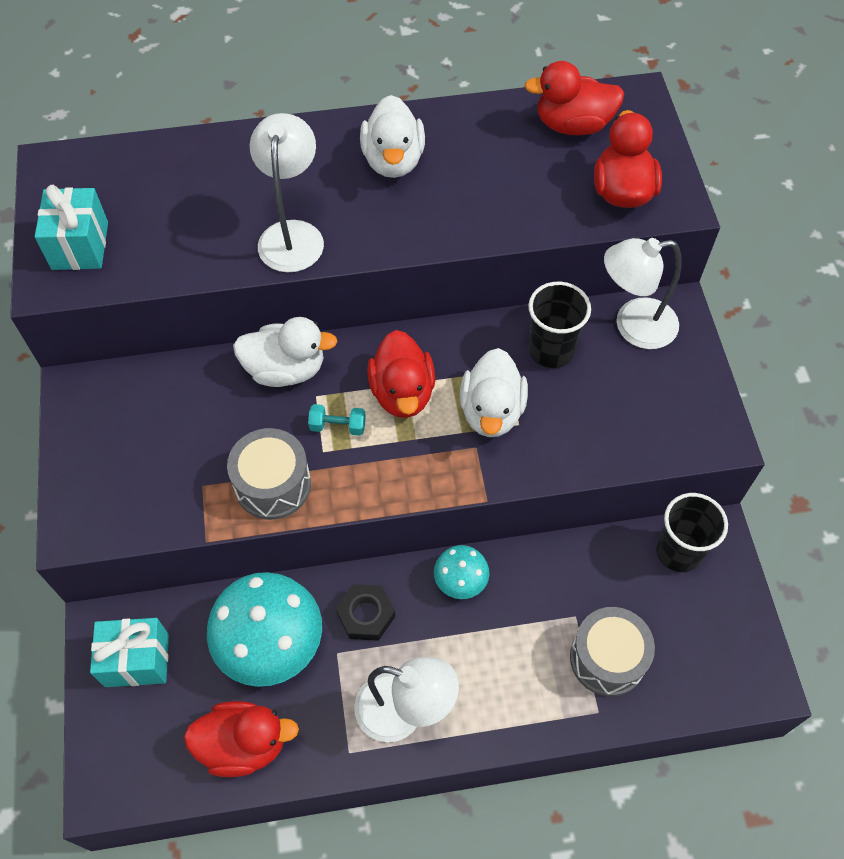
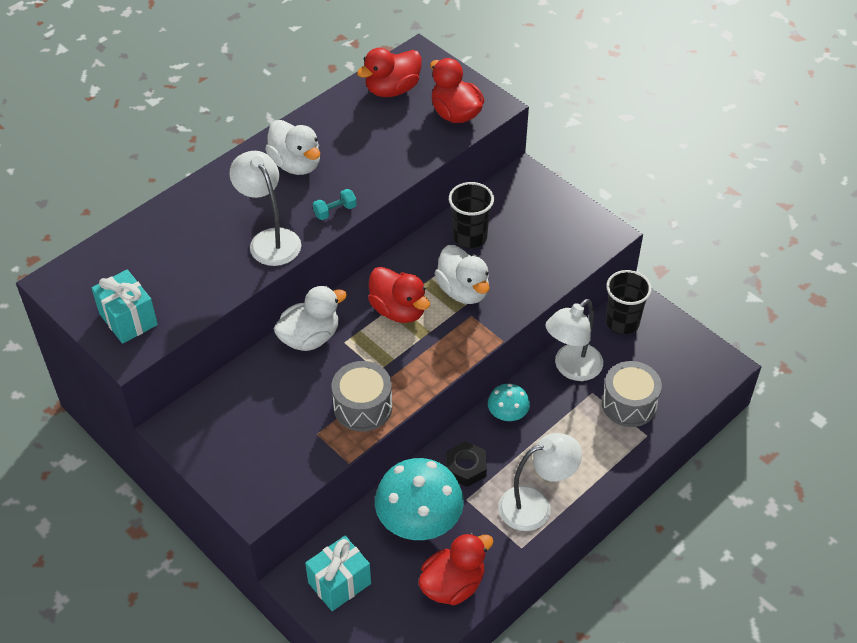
camera: 35 degrees left, 10 degrees down
turquoise dumbbell [308,404,366,436] -> turquoise dumbbell moved to [313,189,357,220]
white lamp [604,238,681,349] -> white lamp moved to [545,299,603,381]

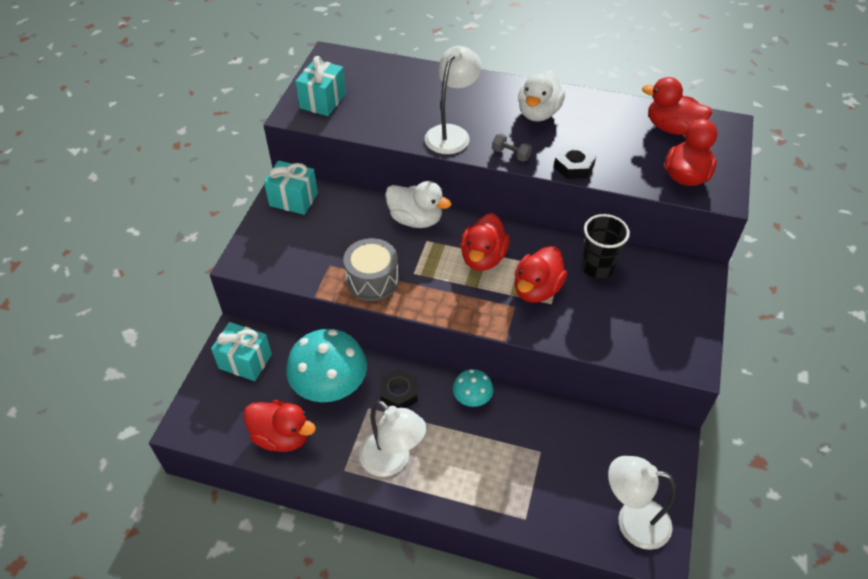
camera: 60 degrees right, 0 degrees up
turquoise dumbbell [313,189,357,220] -> grey dumbbell [492,134,532,162]
white duck [435,245,490,304] -> red duck [514,246,567,303]
white lamp [545,299,603,381] -> white lamp moved to [608,456,676,550]
grey drum [602,361,662,427] -> none
black cup [606,270,652,335] -> none
none -> turquoise gift [264,161,318,215]
none -> black nut [554,144,596,179]

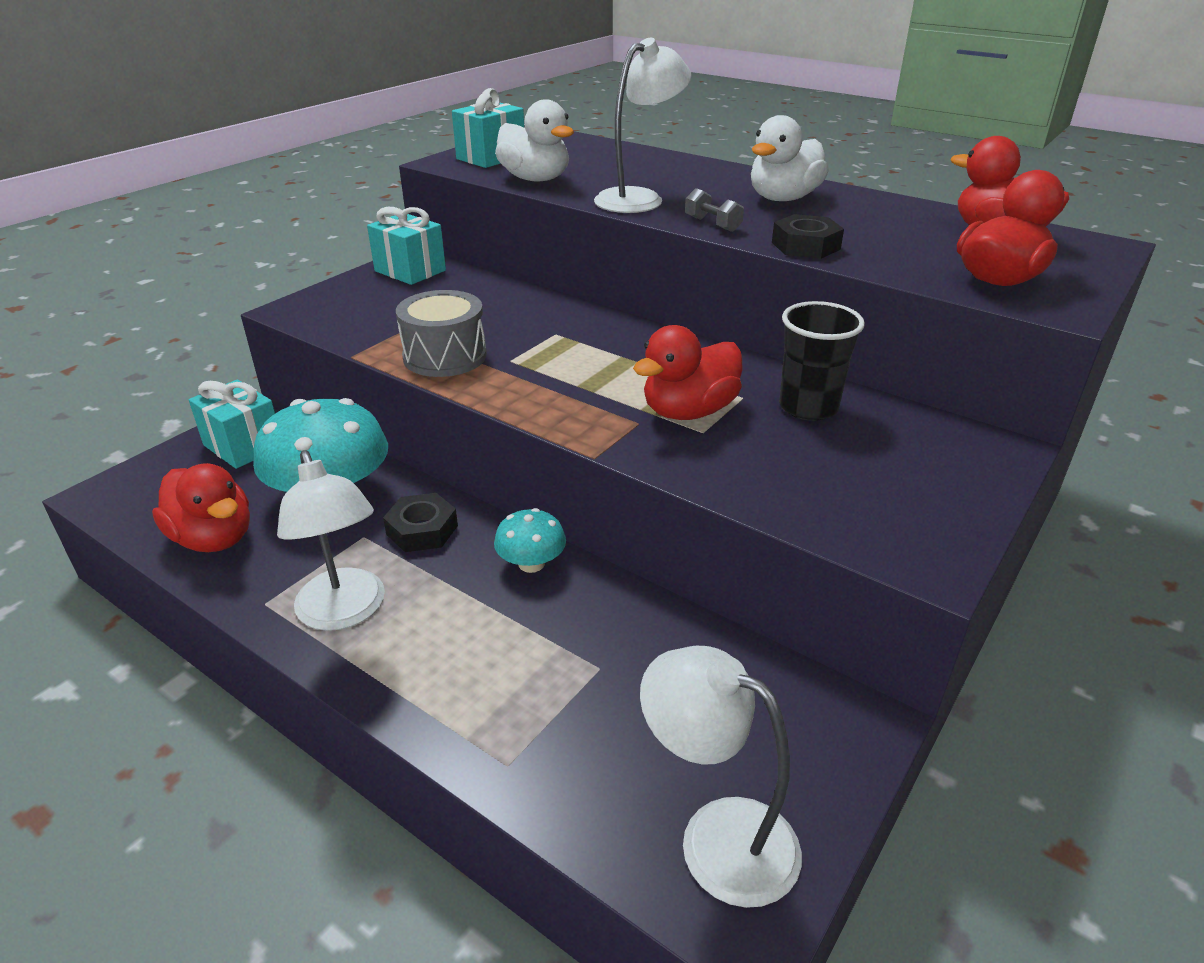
camera: 20 degrees right, 15 degrees down
white duck [385,181,451,228] -> white duck moved to [495,99,574,182]
red duck [460,213,510,271] -> none

